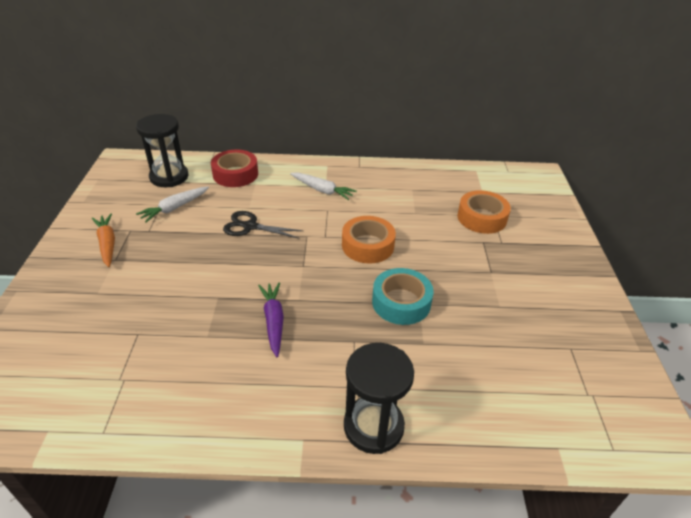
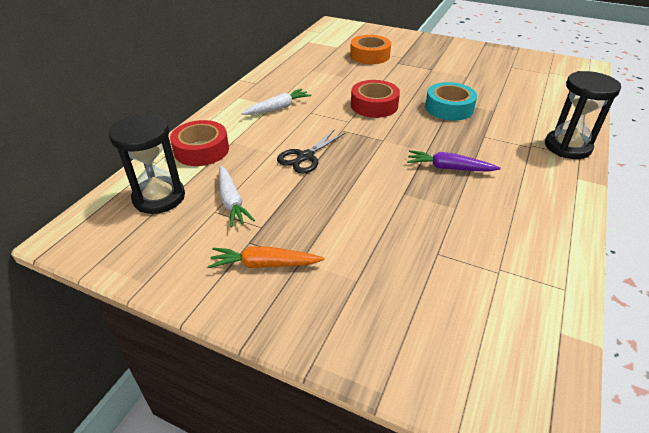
camera: 65 degrees left, 0 degrees up
orange tape [342,216,396,264] -> red tape [351,80,400,118]

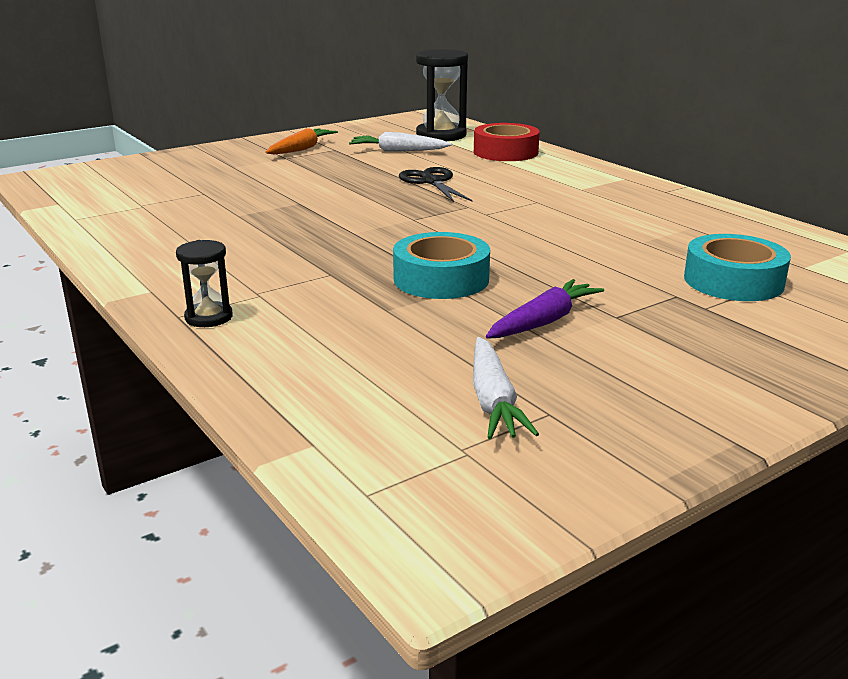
camera: 120 degrees right, 15 degrees down
white carrot [242,89,311,115] -> white carrot moved to [473,337,539,439]
orange tape [350,35,391,64] -> turquoise tape [684,234,791,301]
red tape [351,80,400,118] -> none
purple carrot [407,150,501,172] -> purple carrot moved to [486,279,604,339]
black hourglass [545,71,621,159] -> black hourglass [176,240,233,327], size x0.54

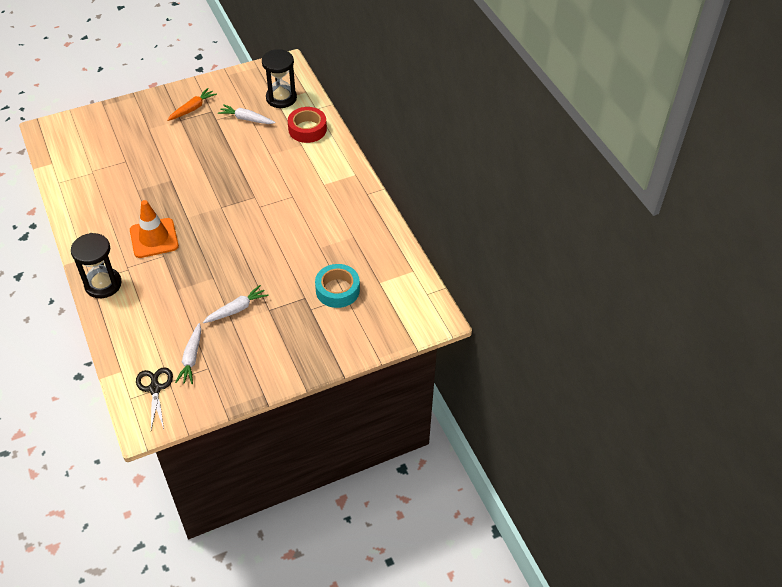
camera: 10 degrees right, 25 degrees up
black hourglass [176,240,233,327] -> black hourglass [71,233,122,298], size x1.86
turquoise tape [393,232,490,299] -> none
black scissors [399,167,473,202] -> black scissors moved to [136,367,173,430]
purple carrot [486,279,604,339] -> white carrot [203,285,269,323]
none -> orange traffic cone [130,200,179,258]

